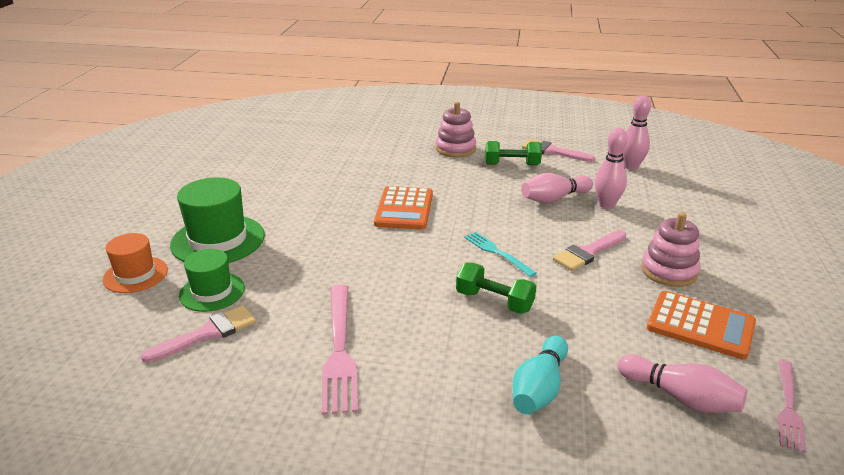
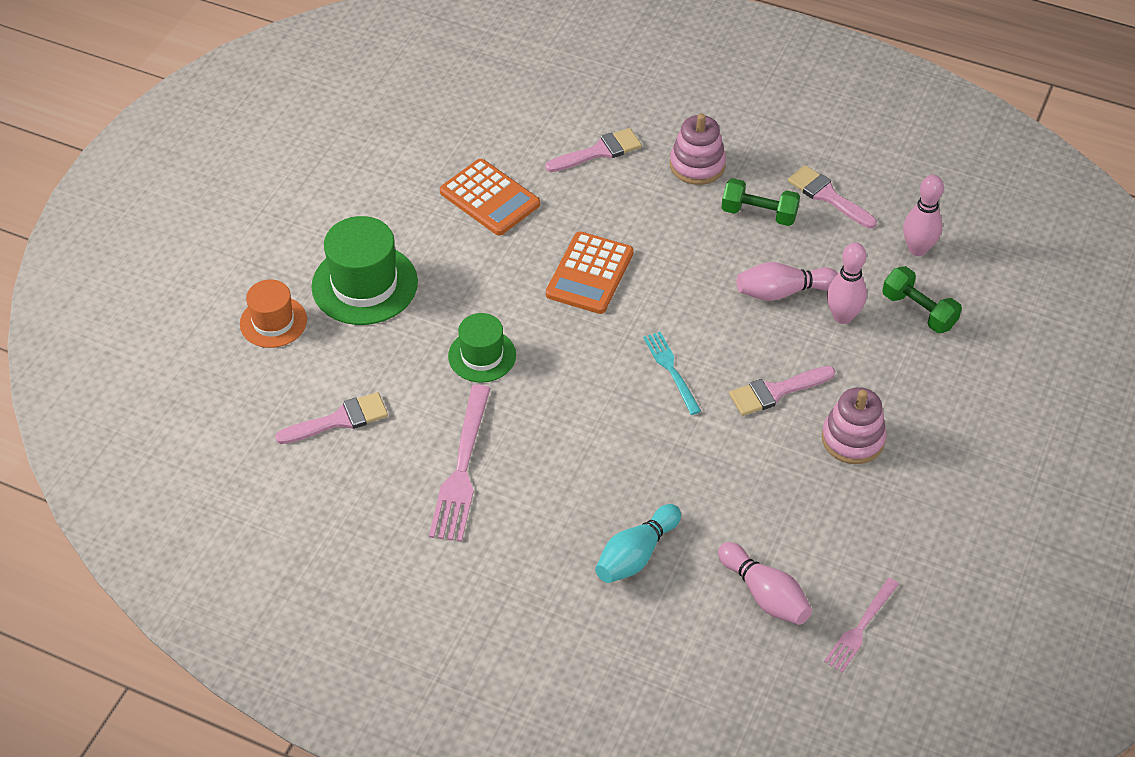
camera: 15 degrees right, 20 degrees up
green hat [179,249,245,312] -> green hat moved to [448,313,516,383]
green dumbbell [456,263,536,314] -> green dumbbell moved to [882,266,962,333]
orange calculator [647,291,756,360] -> orange calculator moved to [440,159,540,235]
none -> pink brush [545,128,642,172]

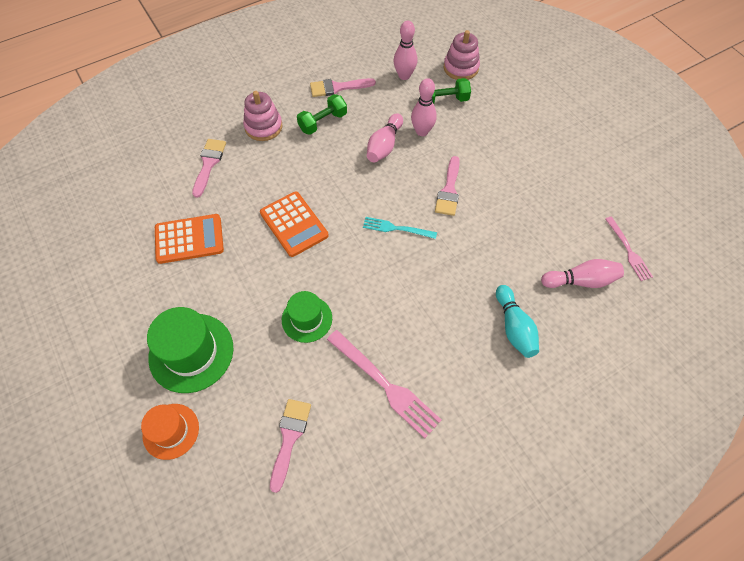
camera: 55 degrees left, 10 degrees up
pink stacking toy [822,387,887,464] -> pink stacking toy moved to [444,30,480,80]

